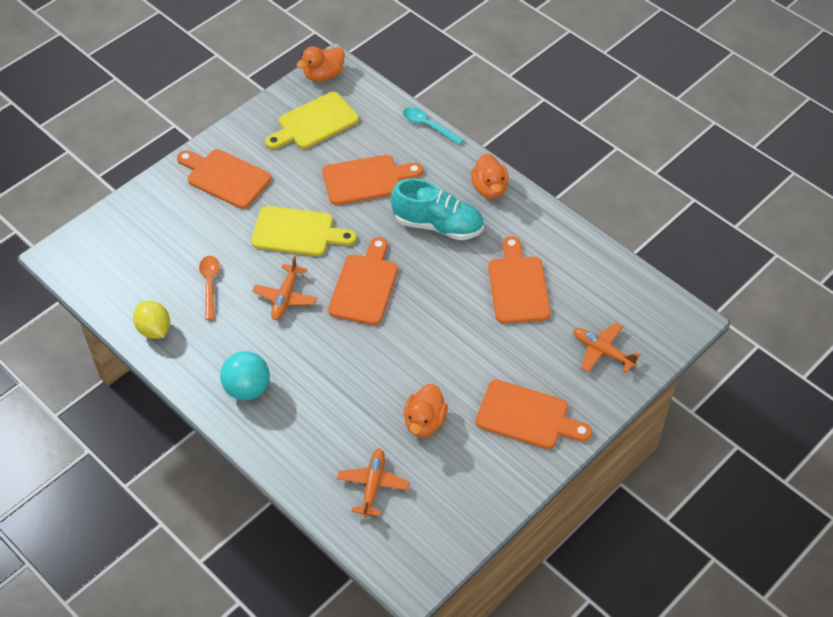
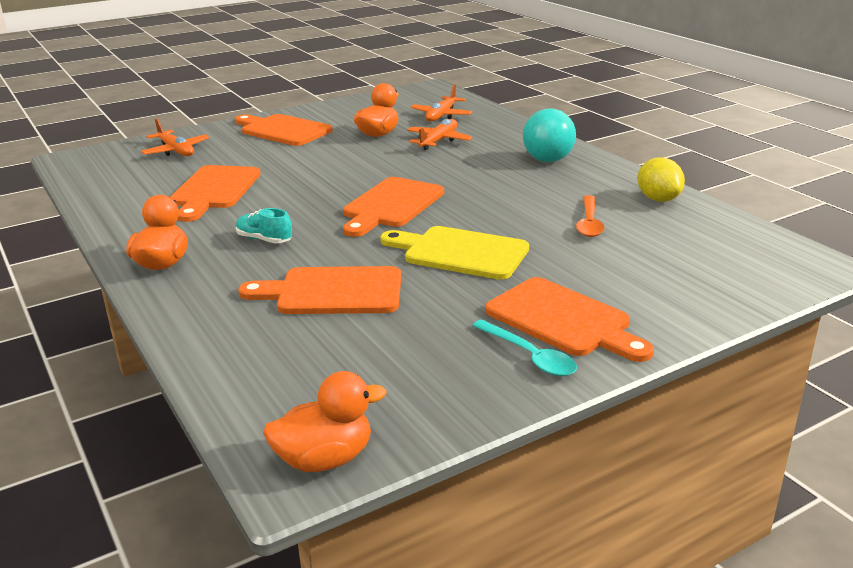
camera: 165 degrees left, 25 degrees down
orange plane [252,256,317,320] -> orange plane moved to [407,119,472,150]
yellow cutting board [265,92,359,149] -> none
turquoise shoe [391,178,484,241] -> turquoise shoe [236,208,292,244], size x0.51
turquoise spoon [403,107,463,145] -> turquoise spoon moved to [472,320,577,376]

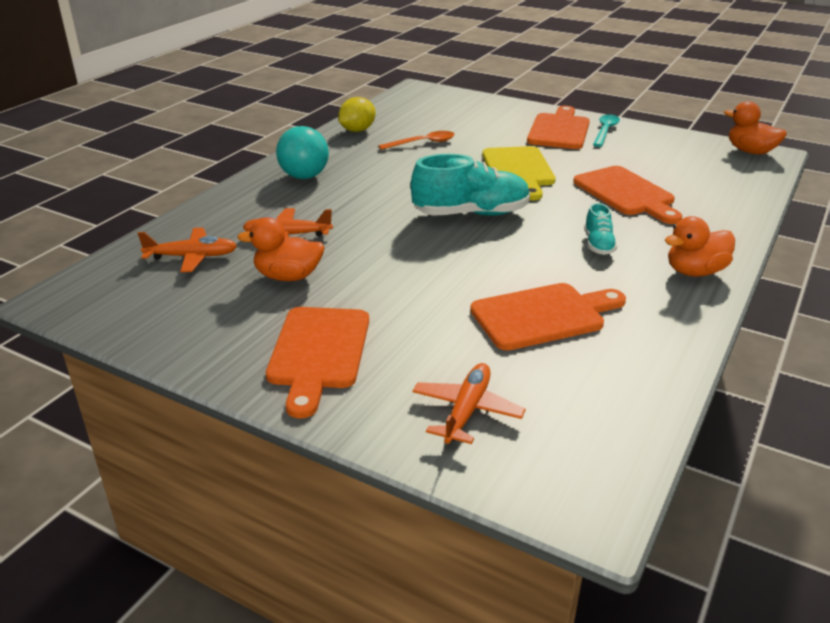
camera: 120 degrees left, 5 degrees up
orange cutting board [343,177,444,237] -> turquoise shoe [411,154,530,216]

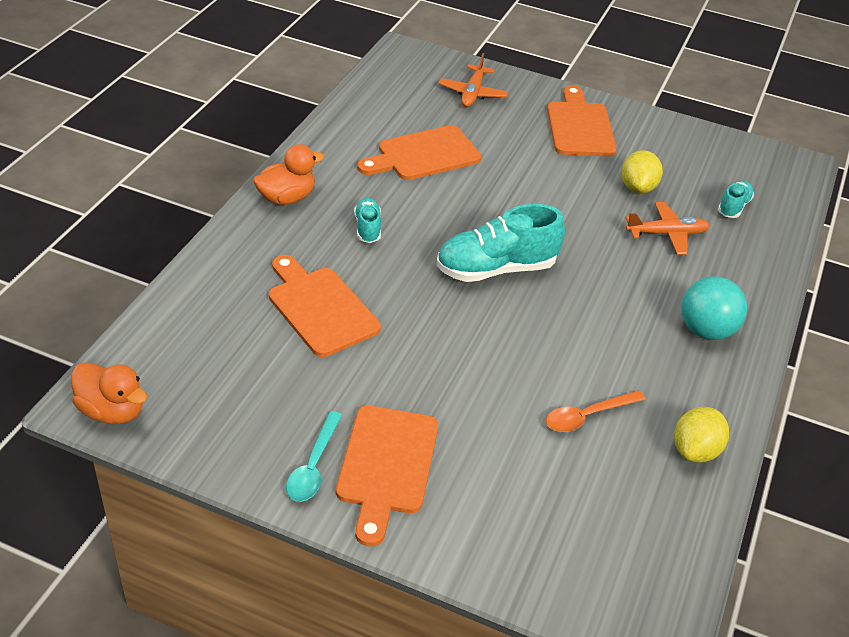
camera: 170 degrees right, 10 degrees up
orange plane [138,228,237,272] -> turquoise shoe [718,180,754,218]
orange duck [237,217,325,281] -> yellow lemon [621,150,663,194]
yellow cutting board [482,146,556,201] -> none

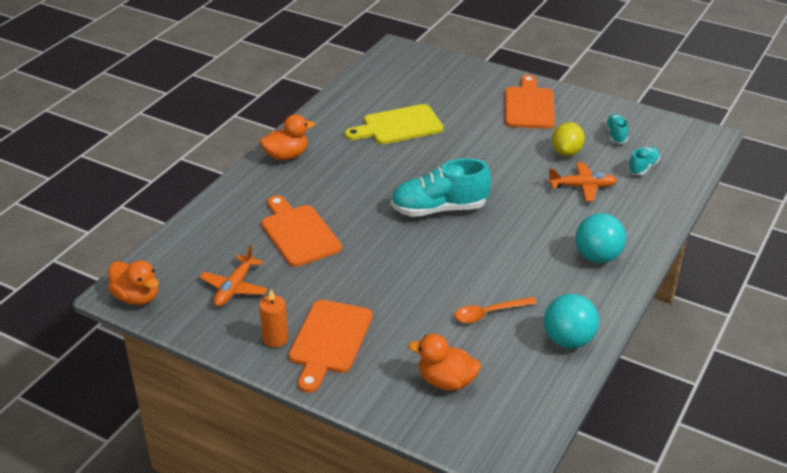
camera: 10 degrees right, 5 degrees down
turquoise spoon [286,411,342,502] -> orange candle [259,290,288,347]
turquoise shoe [354,198,381,243] -> turquoise shoe moved to [605,114,628,144]
orange cutting board [357,125,481,180] -> yellow cutting board [345,104,444,144]
orange plane [438,53,508,107] -> orange plane moved to [200,245,268,307]
yellow lemon [674,407,729,463] -> turquoise ball [544,294,599,348]
none -> orange duck [408,334,481,391]

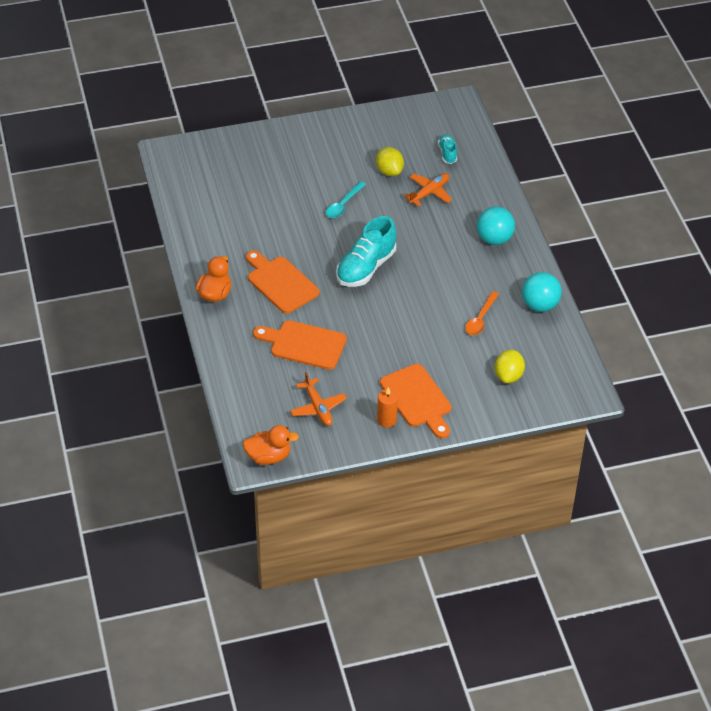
camera: 45 degrees left, 10 degrees up
yellow cutting board [345,104,444,144] -> none
orange duck [408,334,481,391] -> yellow lemon [495,350,525,383]
orange cutting board [505,75,555,129] -> orange cutting board moved to [246,250,320,313]
turquoise shoe [605,114,628,144] -> none
none -> turquoise spoon [326,181,366,218]

